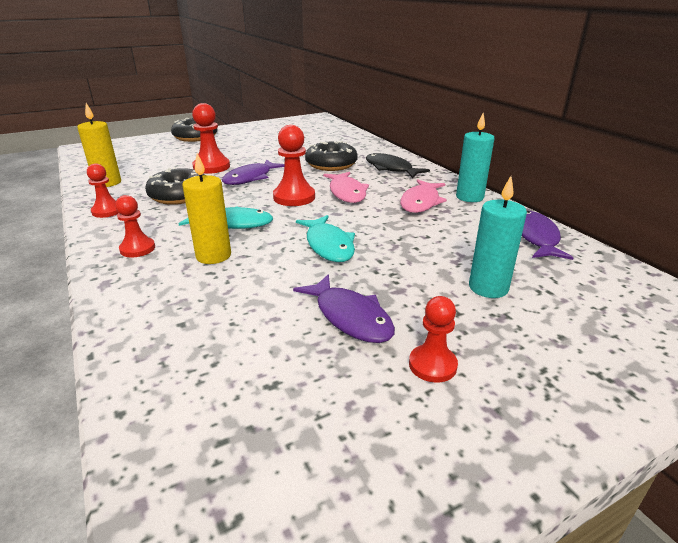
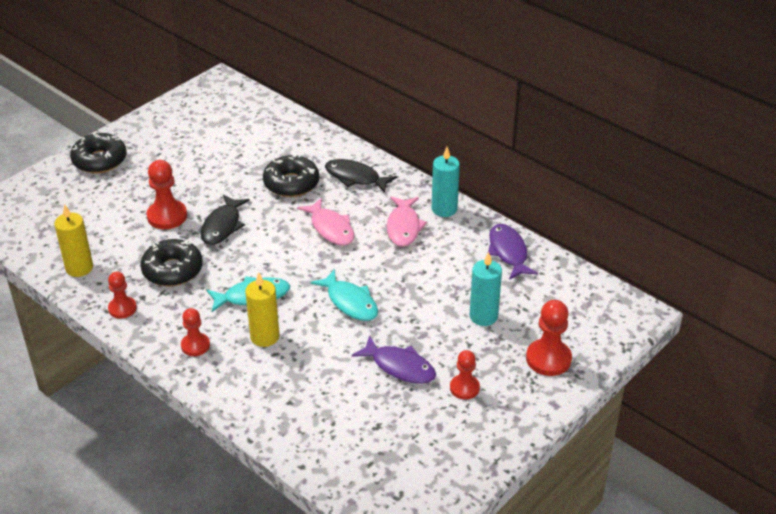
camera: 20 degrees left, 10 degrees up
purple fish [222,159,285,185] -> black fish [201,194,250,245]
red pawn [273,125,315,206] -> red pawn moved to [526,300,572,376]

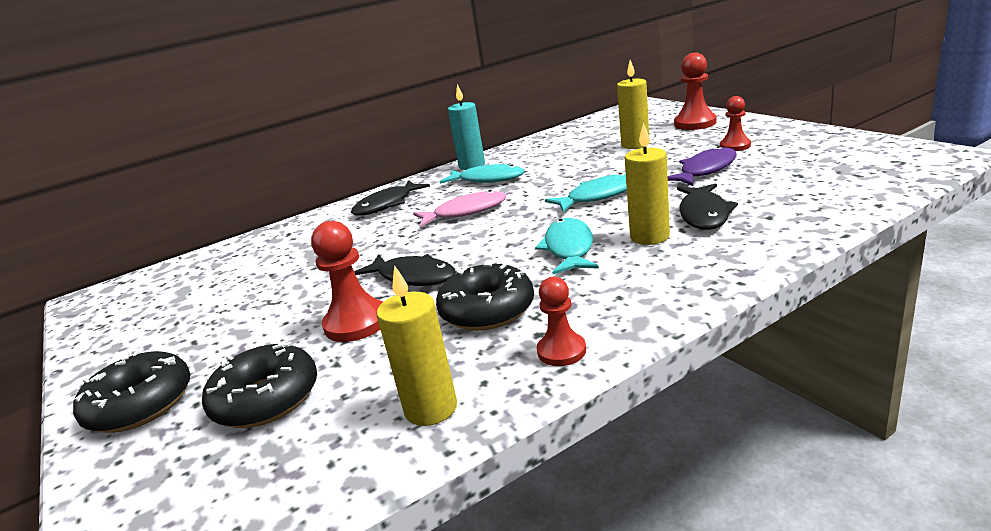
camera: 70 degrees left, 15 degrees down
red pawn [181,308,210,356] -> none
black donut [263,154,319,197] -> black donut moved to [202,340,317,428]
pink fish [387,196,427,247] -> turquoise fish [440,164,524,184]
turquoise candle [470,252,502,326] -> yellow candle [617,60,649,149]
purple fish [487,224,538,280] -> none
none -> black fish [677,183,738,230]

